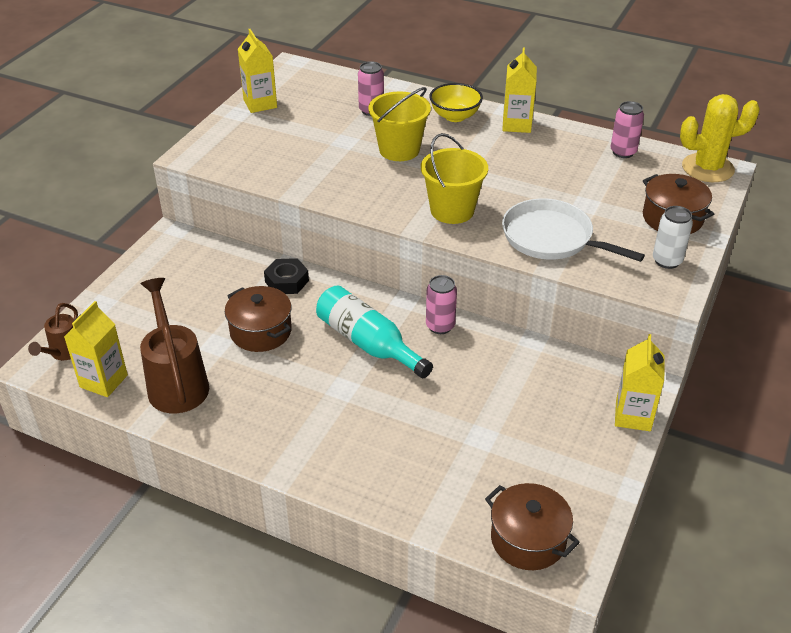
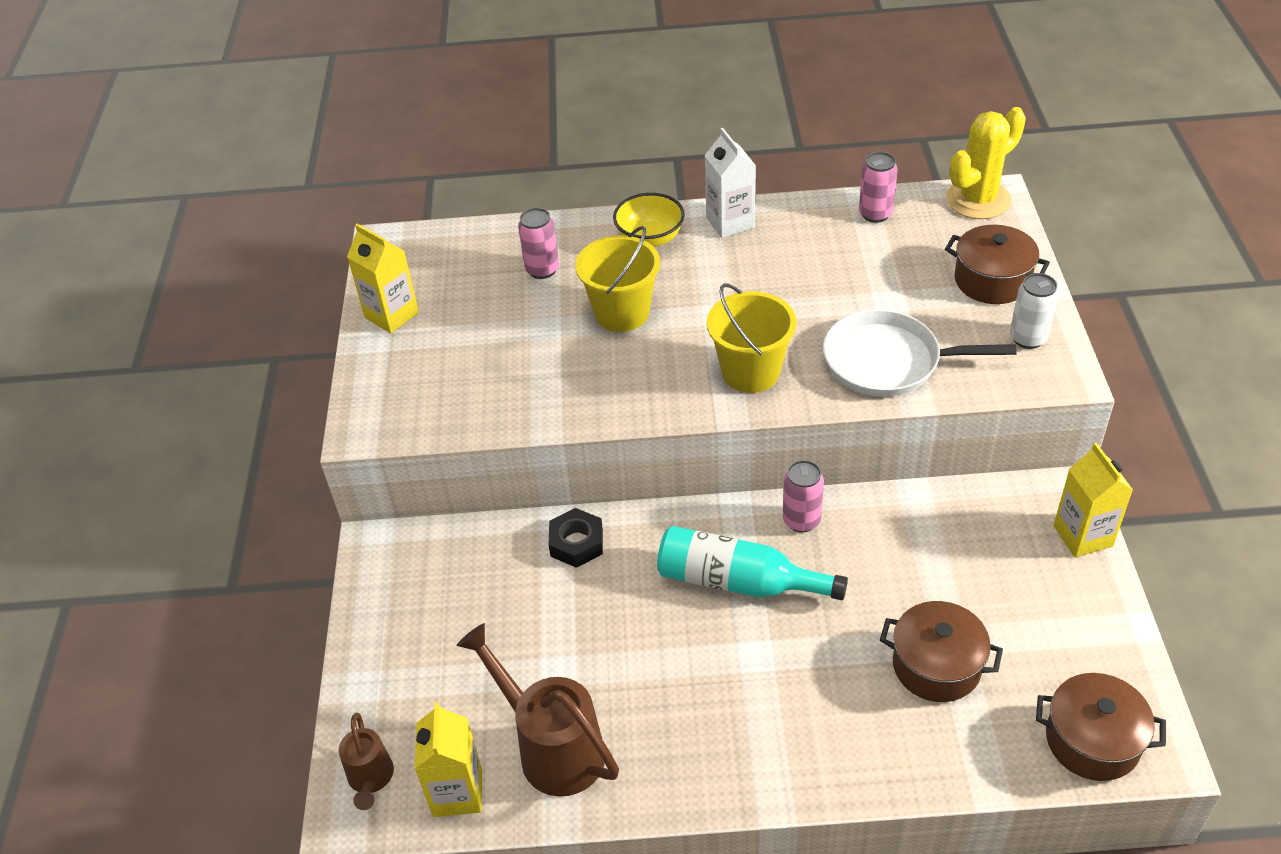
camera: 25 degrees left, 5 degrees up
brown pot [225,286,292,352] -> brown pot moved to [880,601,1003,702]
yellow carton [502,47,537,133] -> white carton [704,128,756,238]

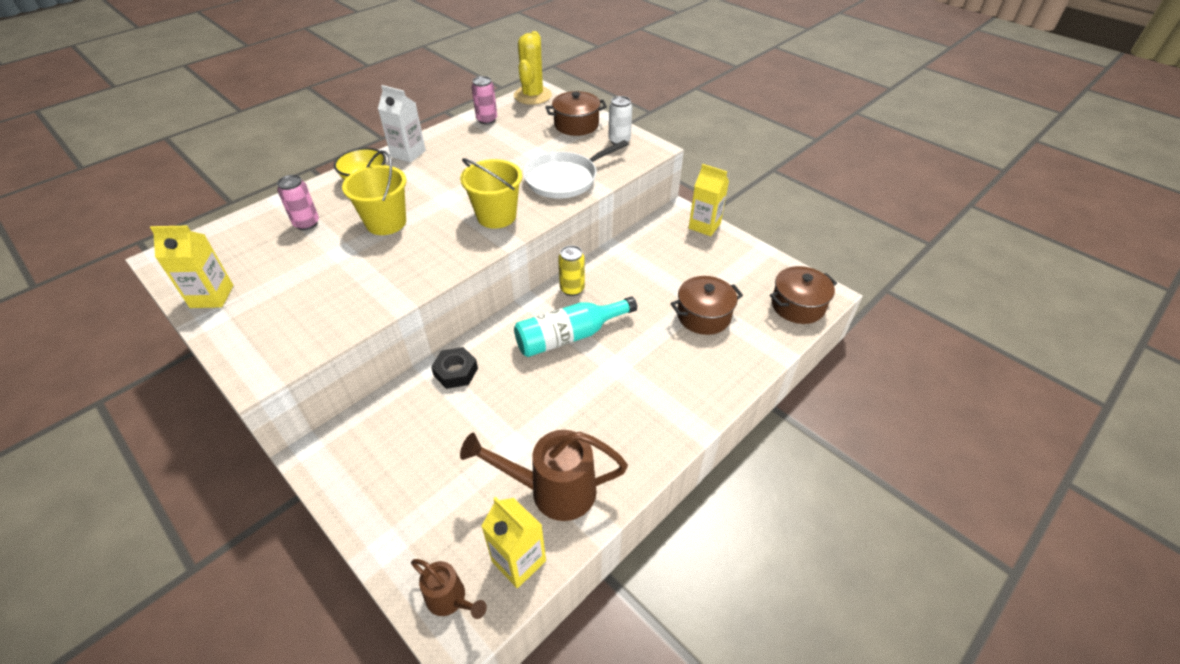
camera: 45 degrees left, 0 degrees up
pink can [783,460,824,533] -> yellow can [558,245,585,296]

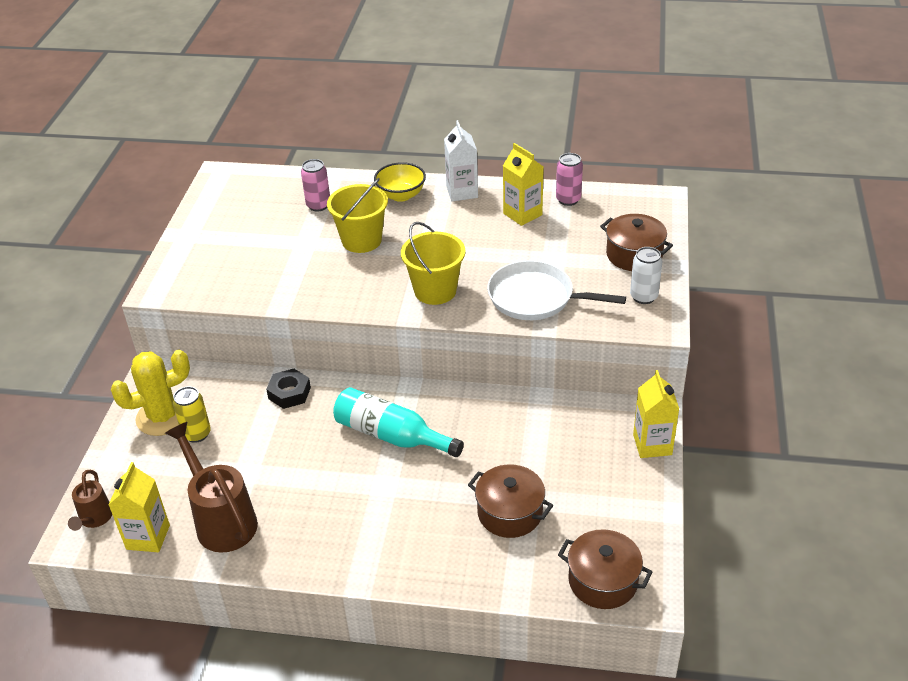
camera: 55 degrees right, 5 degrees down
yellow carton [150,226,234,308] -> yellow carton moved to [503,143,544,226]
yellow cactus [514,31,552,105] -> yellow cactus moved to [110,350,190,436]
yellow can [558,245,585,296] -> yellow can moved to [173,386,211,443]

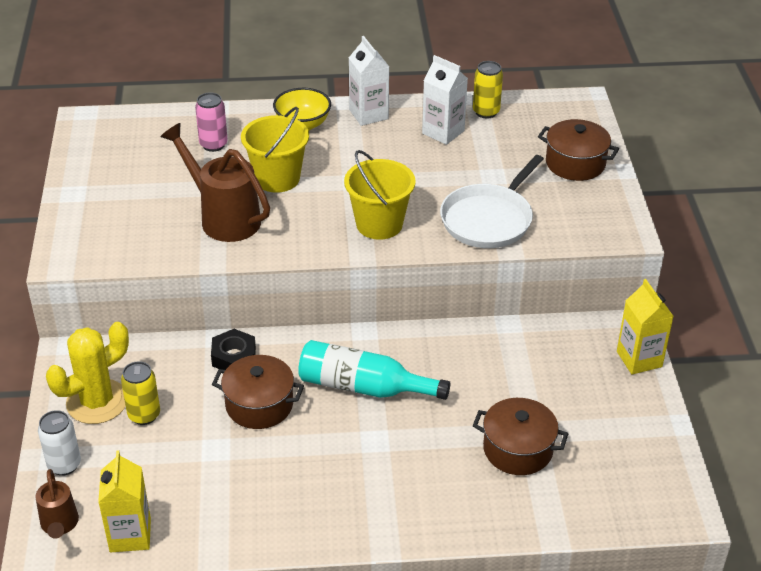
camera: 15 degrees left, 0 degrees up
brown watering can [165,422,258,553] -> brown watering can moved to [160,123,270,242]
white pan [487,261,626,320] -> white pan turned 60 degrees counterclockwise [440,155,544,248]
yellow carton [503,143,544,226] -> white carton [422,55,468,145]
pink can [556,153,583,206] -> yellow can [473,61,503,118]
brown pot [558,529,653,609] -> brown pot moved to [212,355,304,429]
white can [630,247,662,304] -> white can moved to [38,410,81,476]

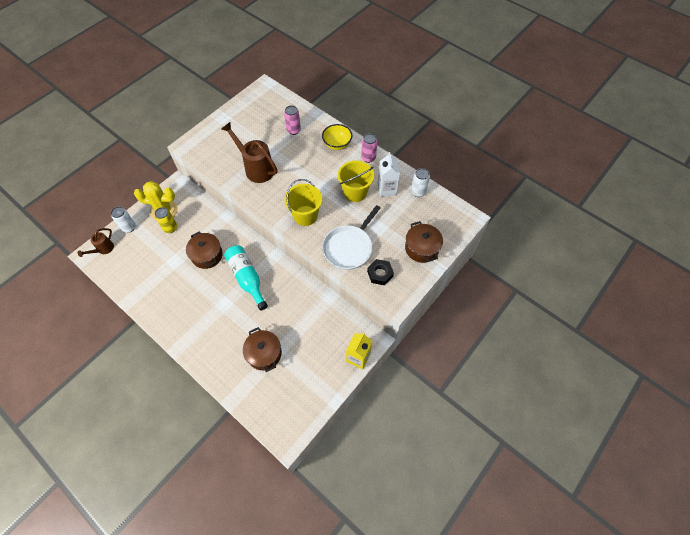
camera: 45 degrees right, 20 degrees up
yellow carton [98,450,151,552] -> none
brown watering can [160,123,270,242] -> brown watering can turned 45 degrees counterclockwise [221,122,277,183]
black nut [211,329,256,370] -> black nut moved to [367,259,394,285]
yellow bucket [241,107,309,193] -> yellow bucket moved to [338,160,374,202]
white carton [349,36,389,126] -> pink can [361,133,377,163]
white pan [440,155,544,248] -> white pan turned 45 degrees counterclockwise [322,205,381,270]
yellow can [473,61,503,118] -> white can [411,168,430,197]

